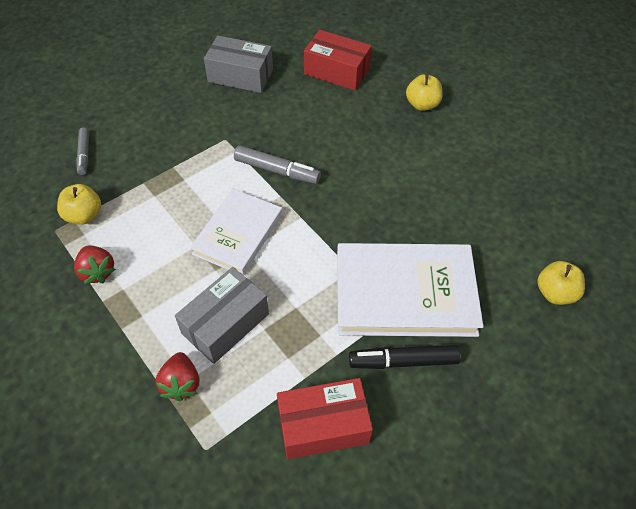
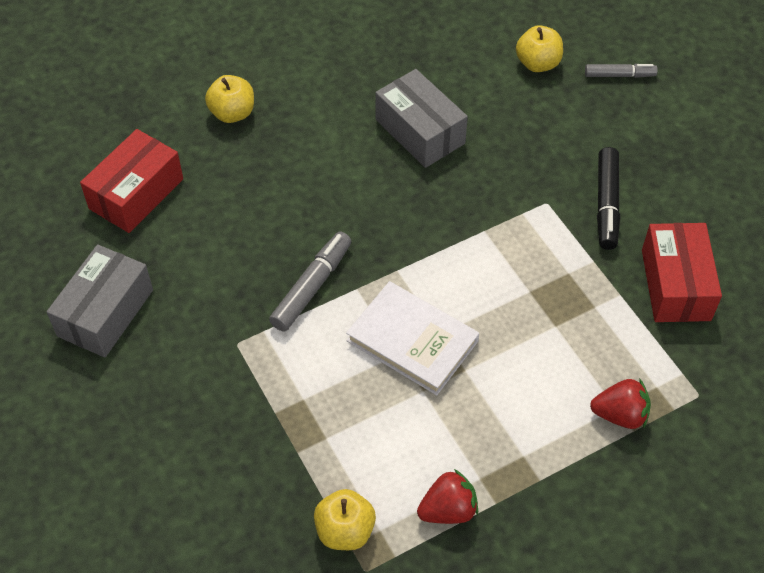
camera: 80 degrees left, 0 degrees up
grey marker [76,128,89,175] -> grey marker moved to [585,64,658,78]
grey box [175,267,269,364] -> grey box moved to [375,69,468,168]
white book [337,243,483,337] -> none

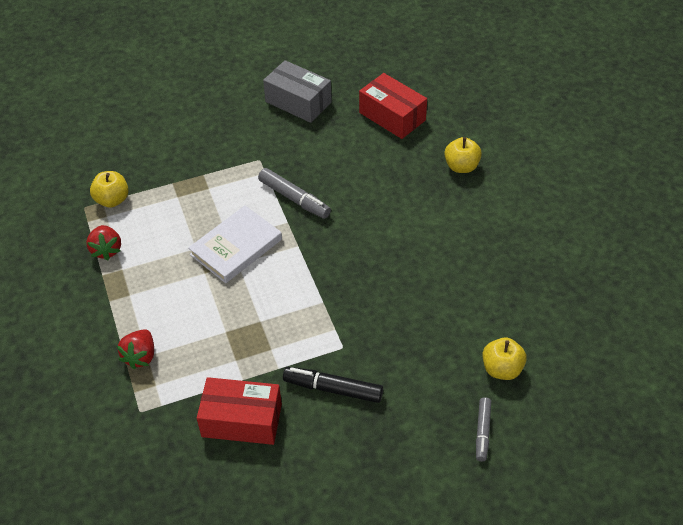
camera: 100 degrees right, 5 degrees down
grey box [375,69,468,168] -> none

